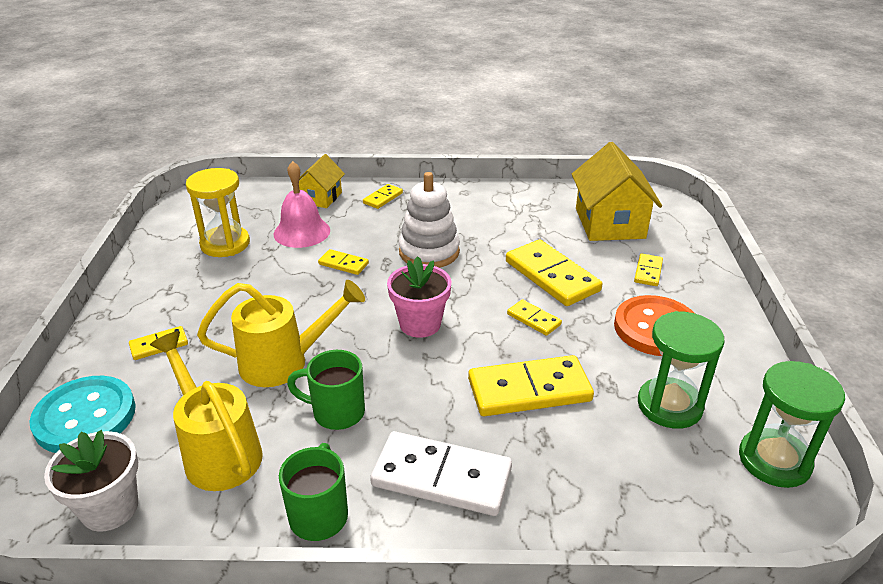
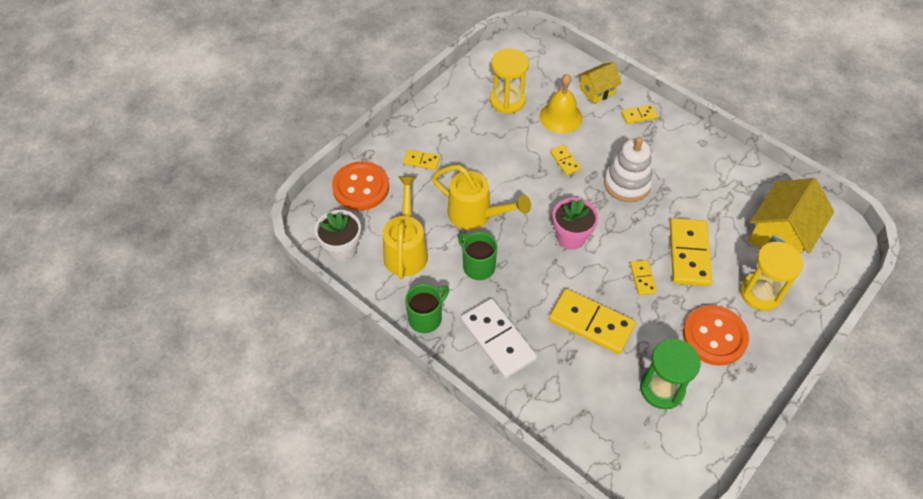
camera: 40 degrees right, 20 degrees up
turquoise button [29,376,136,453] -> orange button [332,161,389,211]
pink bell [274,161,330,248] -> yellow bell [540,74,583,134]
yellow domino [634,254,663,286] -> yellow hourglass [740,242,803,311]
green hourglass [739,361,845,488] -> none

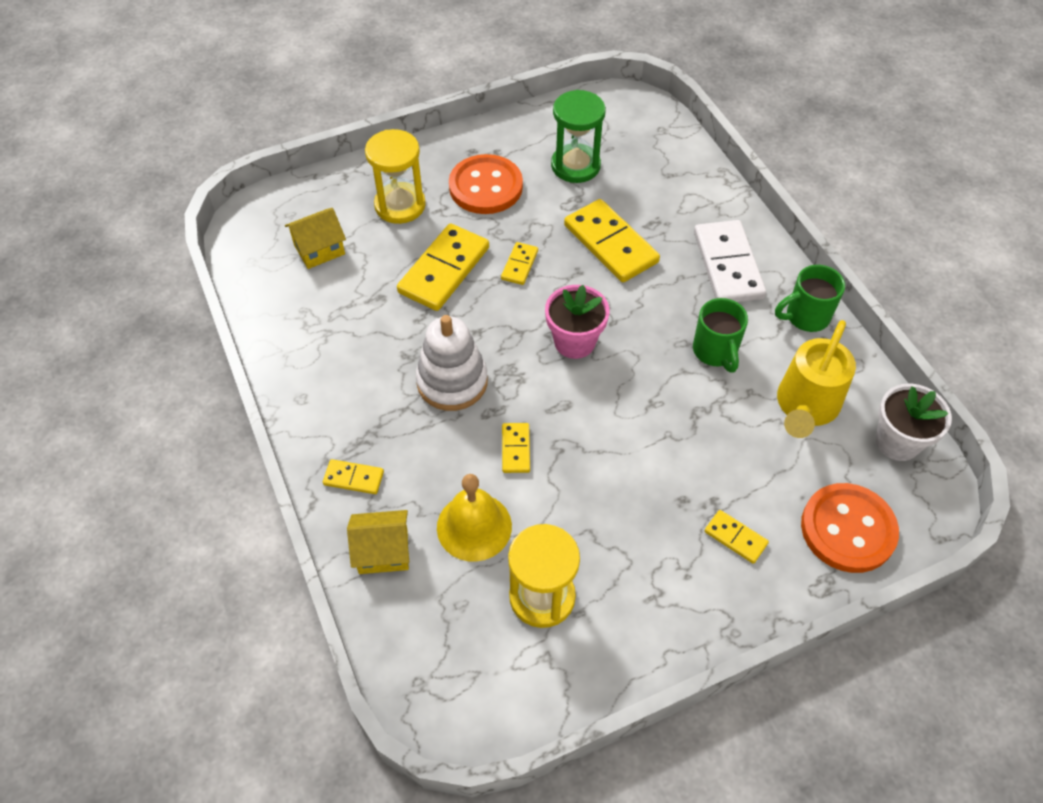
camera: 155 degrees left, 0 degrees up
yellow watering can [432,165,531,230] -> none
yellow house [748,178,834,255] -> yellow house [285,208,346,269], size x0.58

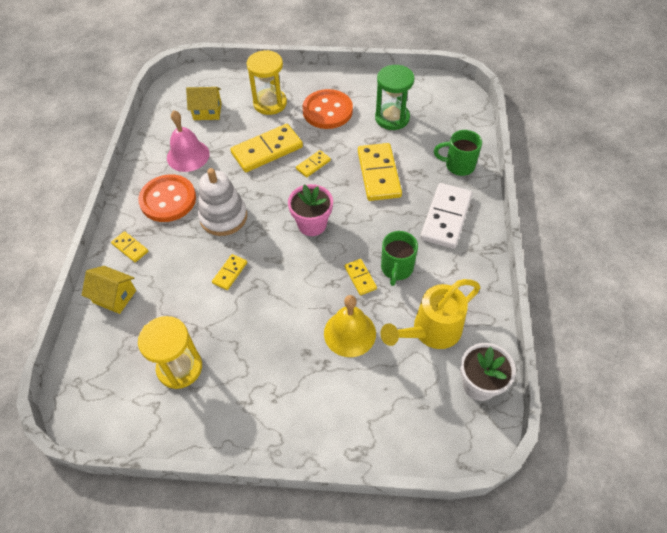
camera: 30 degrees right, 0 degrees up
yellow bell [437,474,512,562] -> yellow bell moved to [324,295,376,357]
yellow domino [705,510,769,564] -> yellow domino moved to [345,259,377,295]
green mug [775,265,845,332] -> green mug moved to [434,130,482,176]
orange button [801,483,899,573] -> orange button moved to [138,174,196,222]
none -> pink bell [167,110,210,172]

